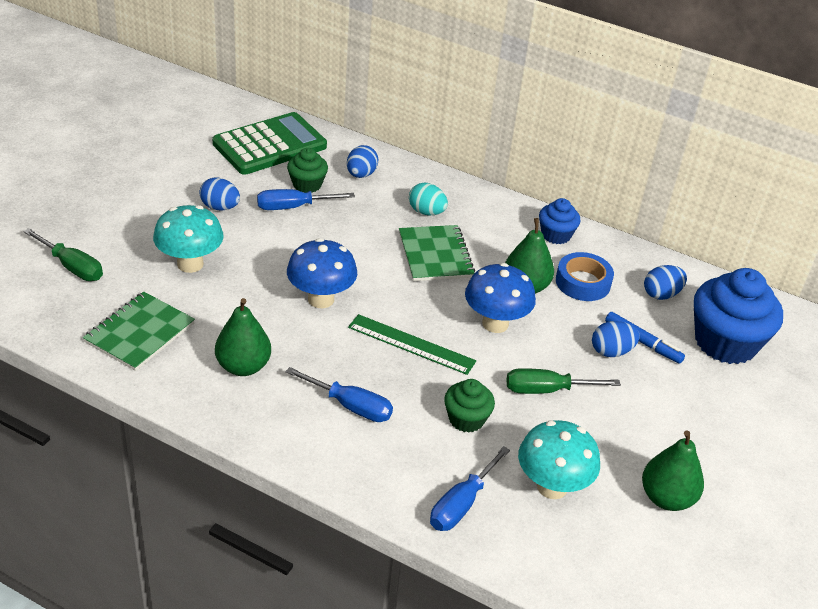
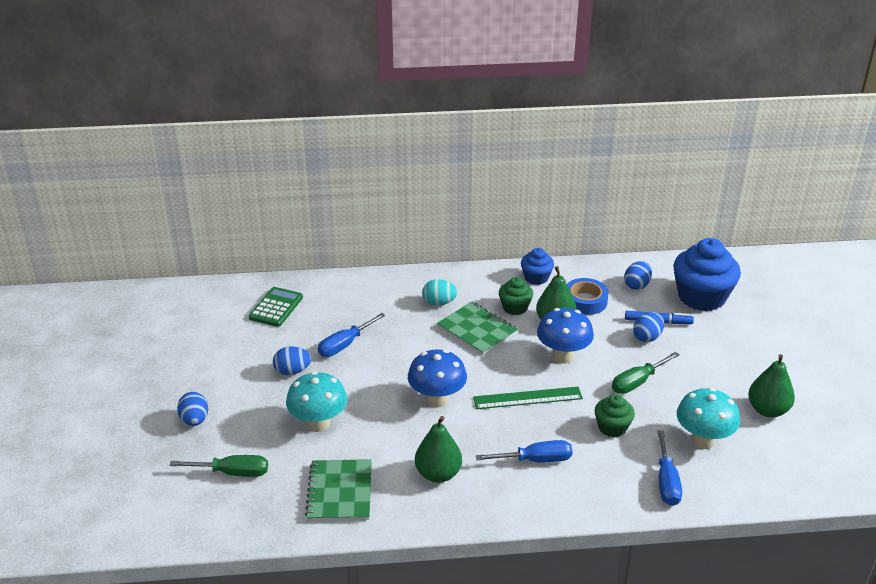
camera: 30 degrees left, 5 degrees down
green calculator [212,112,327,175] -> green calculator [249,287,303,327], size x0.61
green cupcake [287,148,328,193] -> green cupcake moved to [499,277,533,315]
blue egg [347,145,378,178] -> blue egg moved to [177,392,209,426]

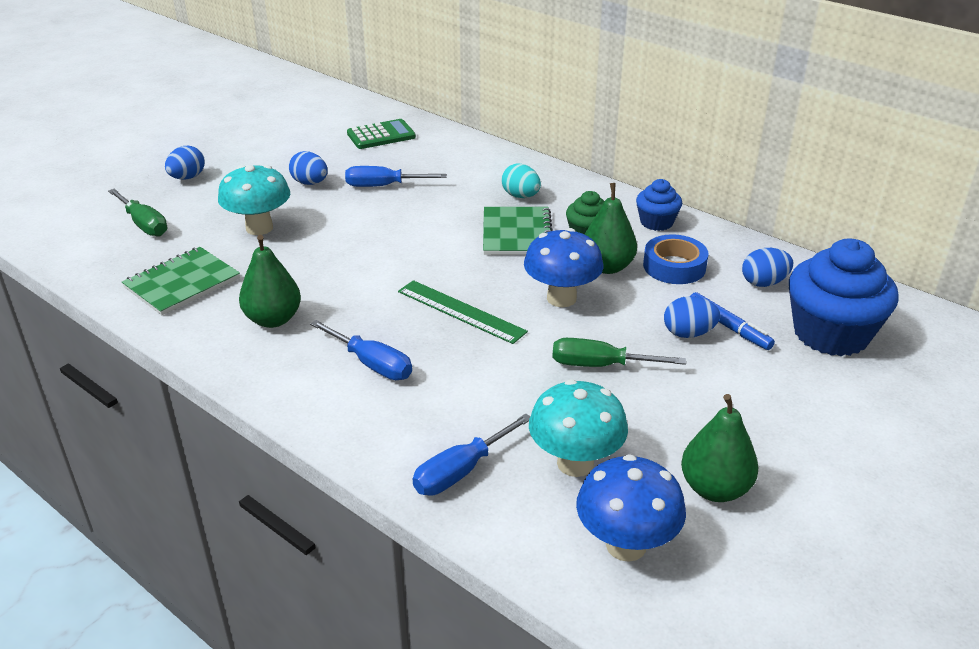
camera: 45 degrees right, 0 degrees up
blue mushroom [408,350,467,408] -> blue mushroom moved to [576,454,686,562]
green cupcake [595,394,635,437] -> none

